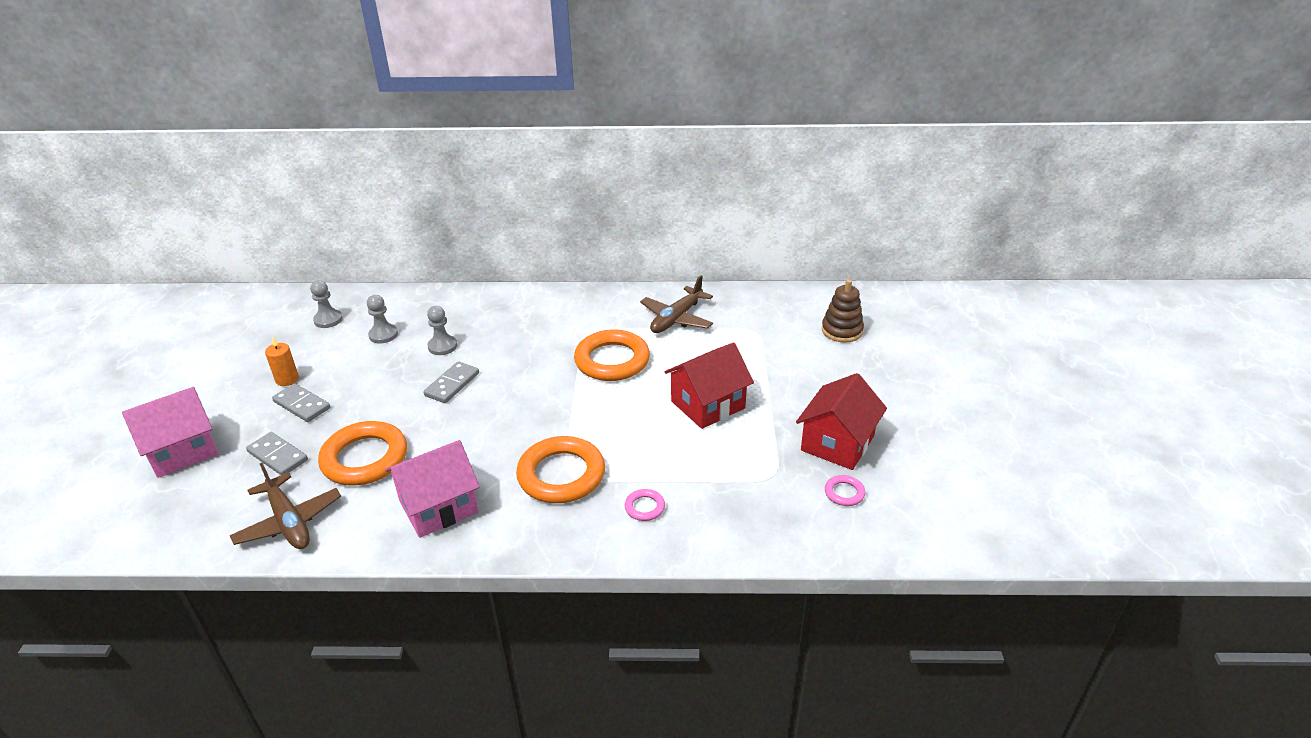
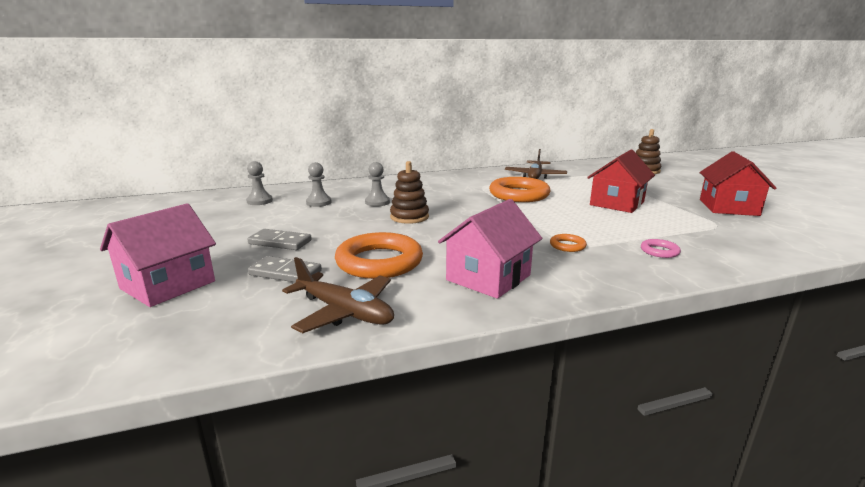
camera: 20 degrees left, 15 degrees down
orange candle [265,336,299,386] -> none
grey domino [423,361,479,403] -> brown stacking toy [390,161,429,224]
orange ring [516,436,605,503] -> orange ring [550,234,587,252], size x0.44
pink ring [825,475,865,506] -> none

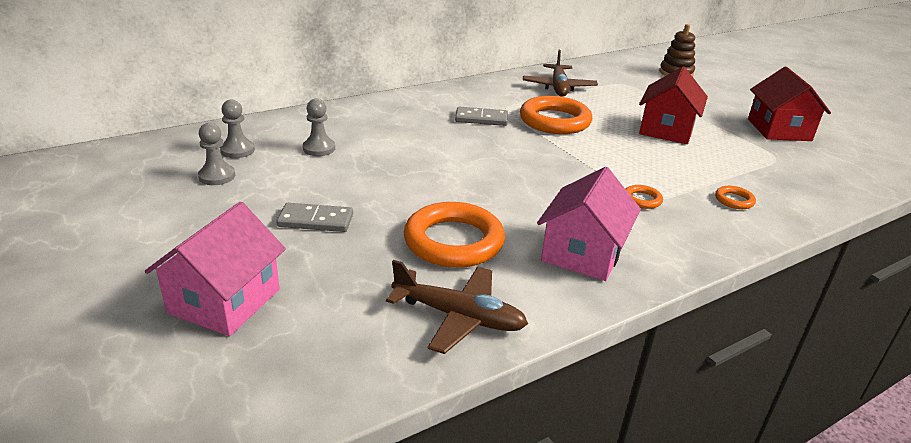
camera: 15 degrees left, 10 degrees up
grey domino [248,256,322,283] -> grey domino moved to [455,107,508,126]
grey pawn [365,162,390,206] -> grey pawn moved to [198,123,235,185]
brown stacking toy [390,161,429,224] -> none
pink ring [641,239,681,258] -> orange ring [715,186,756,209]

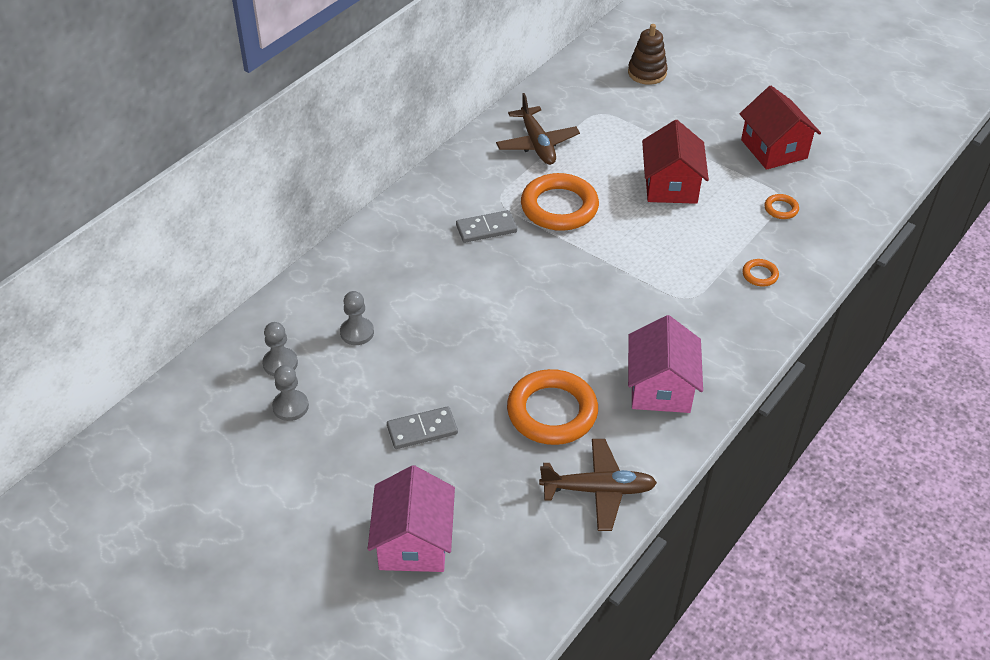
camera: 20 degrees left, 15 degrees up
orange ring [626,185,663,209] -> orange ring moved to [764,194,799,219]

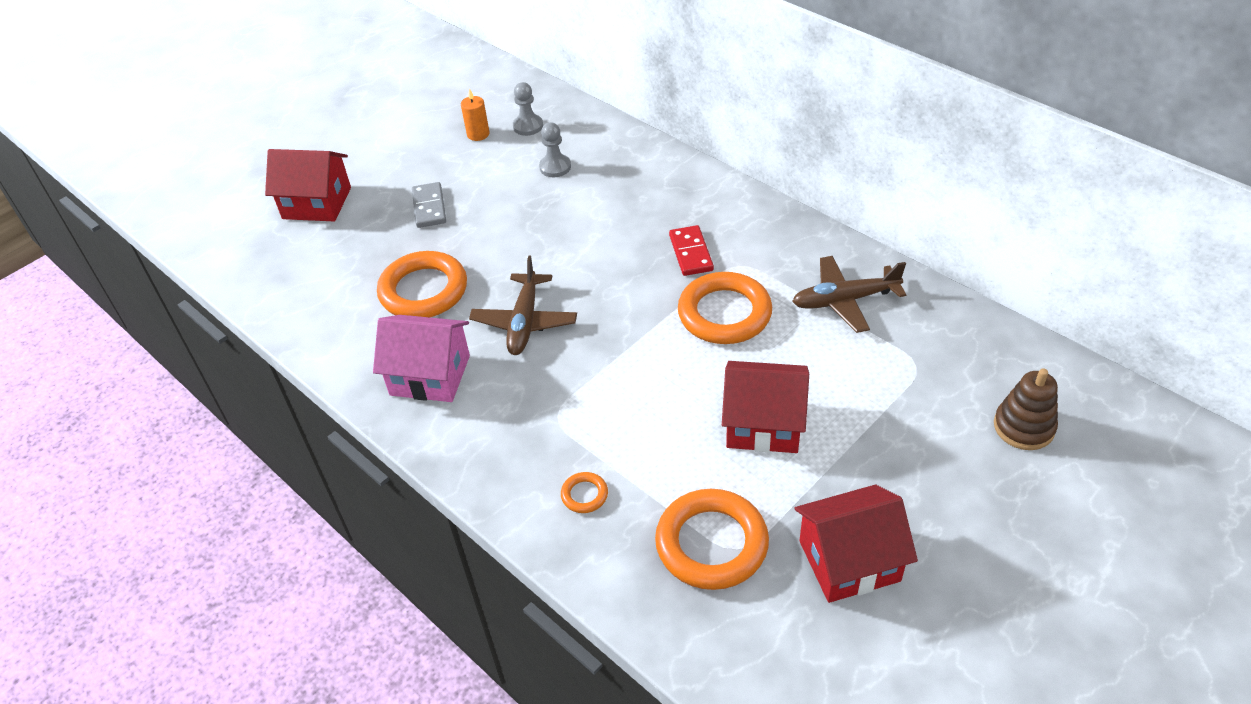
camera: 100 degrees right, 0 degrees up
grey pawn [272,365,309,421] -> orange candle [461,88,489,141]
pink house [368,465,455,572] -> red house [265,149,351,221]
grey domino [456,210,517,243] -> red domino [669,225,714,276]
brown plane [539,439,657,531] -> brown plane moved to [469,255,577,355]
orange ring [764,194,799,219] -> orange ring [655,489,769,590], size x2.26

